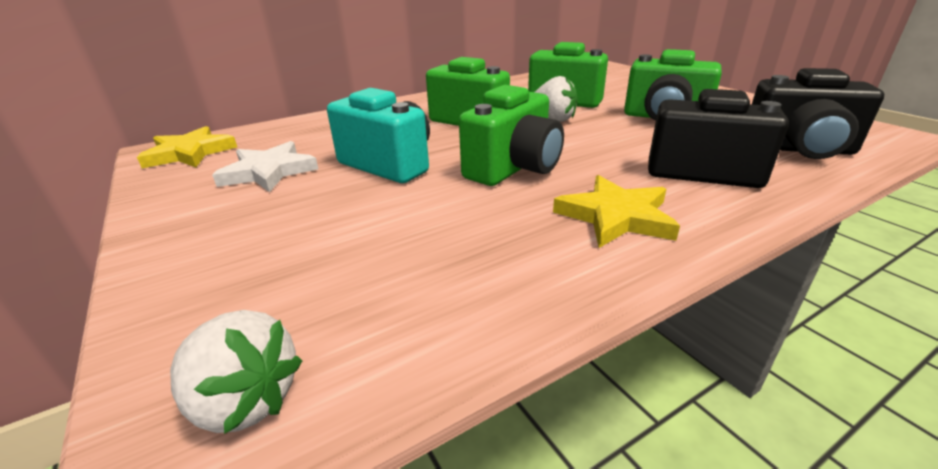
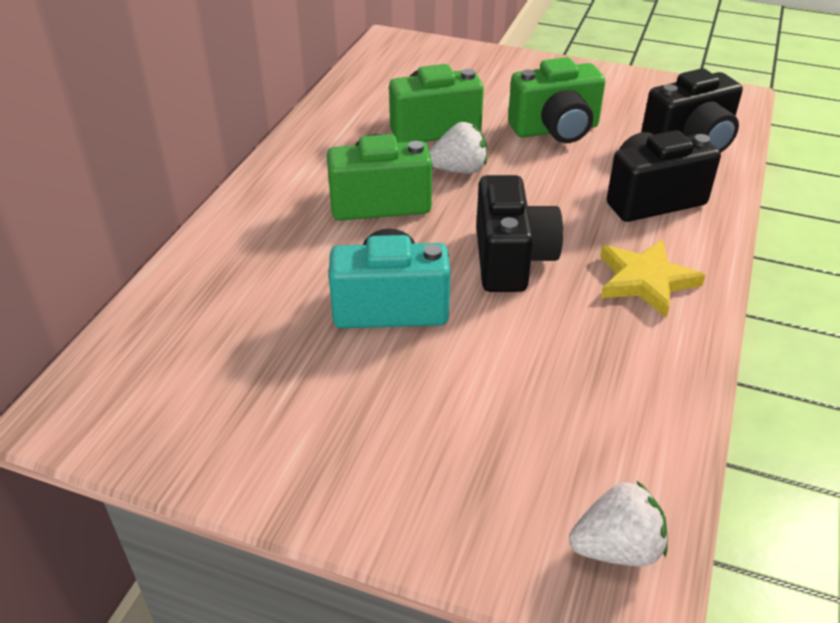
camera: 40 degrees left, 10 degrees up
yellow star [137,126,237,168] -> none
white star [212,141,318,192] -> none
green camera [459,85,564,186] -> black camera [476,175,563,292]

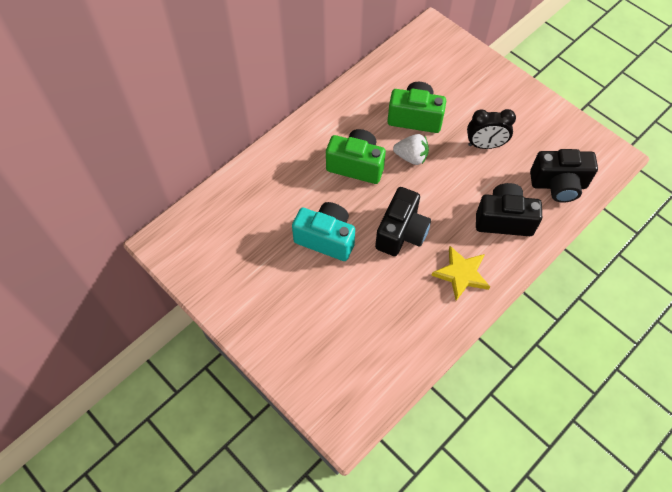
camera: 25 degrees right, 20 degrees up
green camera [508,57,606,143] -> black clock [467,109,516,149]
white strawberry [569,481,668,566] -> none

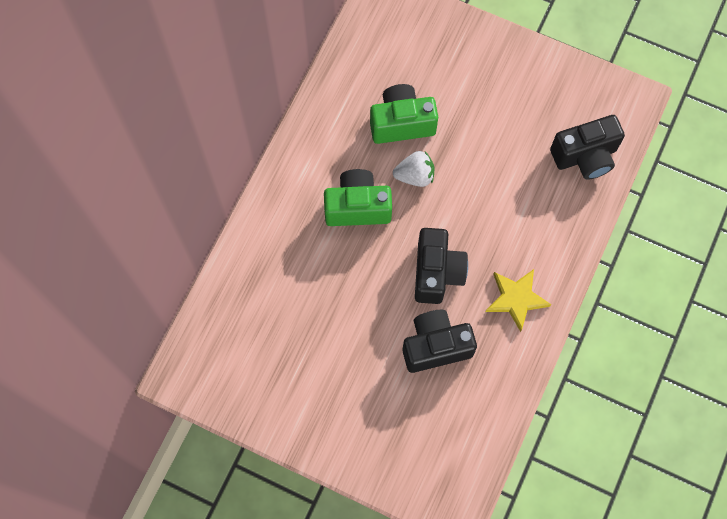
camera: 20 degrees left, 10 degrees up
turquoise camera [292,202,355,261] -> none
black clock [467,109,516,149] -> none
black camera [476,183,542,236] -> black camera moved to [403,310,477,373]

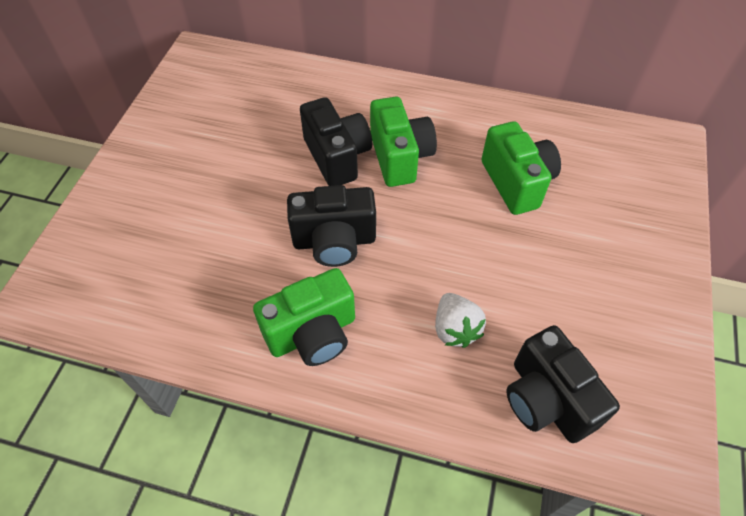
camera: 80 degrees right, 15 degrees down
white strawberry [393,151,434,187] -> white strawberry moved to [435,293,486,348]
black camera [403,310,477,373] -> black camera moved to [300,97,372,186]
yellow star [486,269,551,332] -> green camera [253,268,355,366]

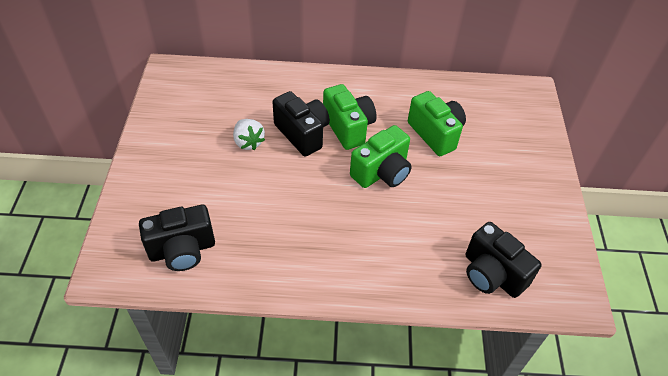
camera: 15 degrees left, 5 degrees down
green camera [253,268,355,366] -> green camera moved to [350,125,412,188]
black camera [287,185,376,267] -> black camera moved to [139,205,215,271]
white strawberry [435,293,486,348] -> white strawberry moved to [233,119,265,150]

